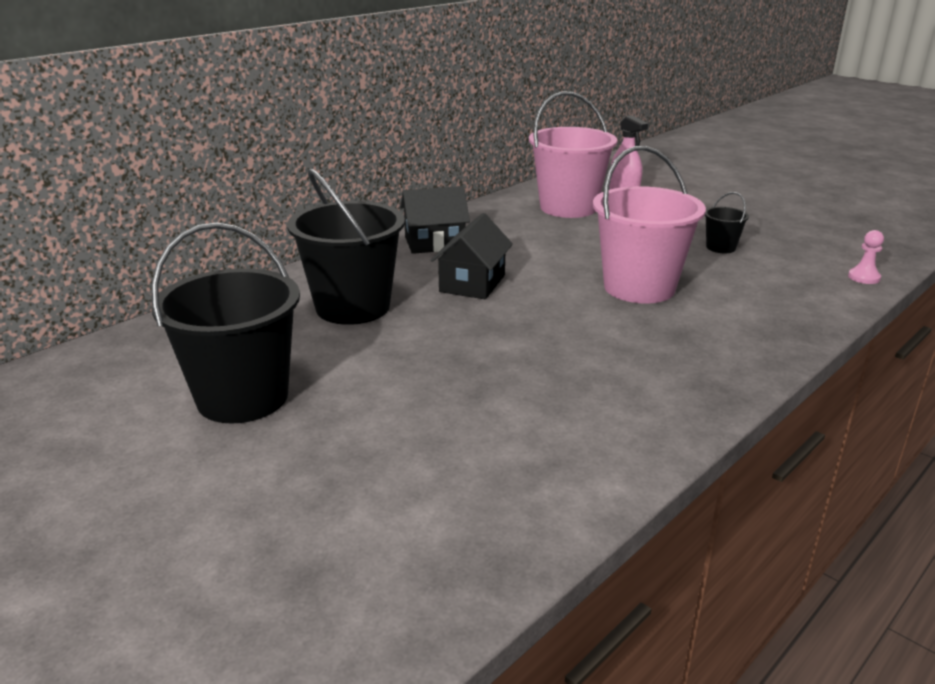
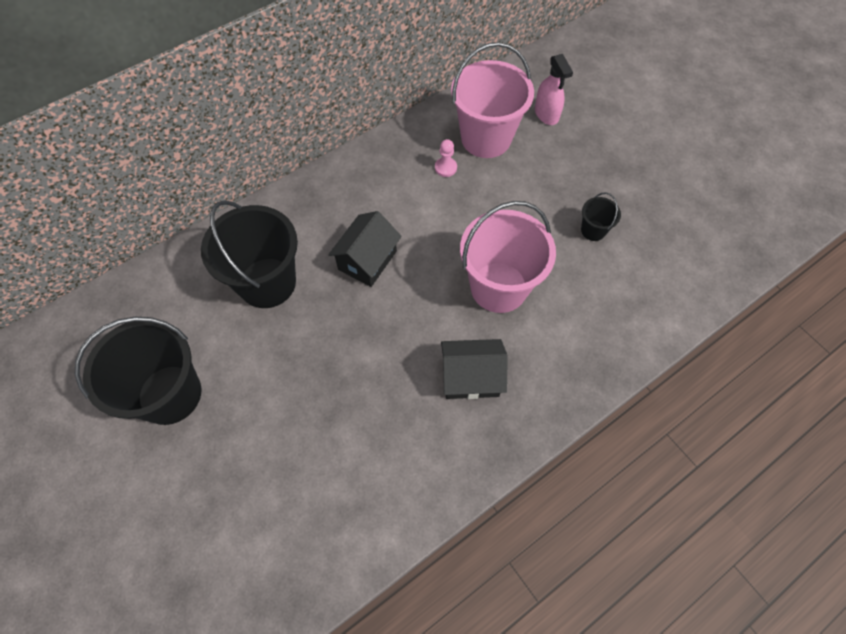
camera: 10 degrees right, 35 degrees up
black house [400,186,470,254] -> black house moved to [441,339,508,399]
pink pawn [848,230,884,284] -> pink pawn moved to [435,139,457,177]

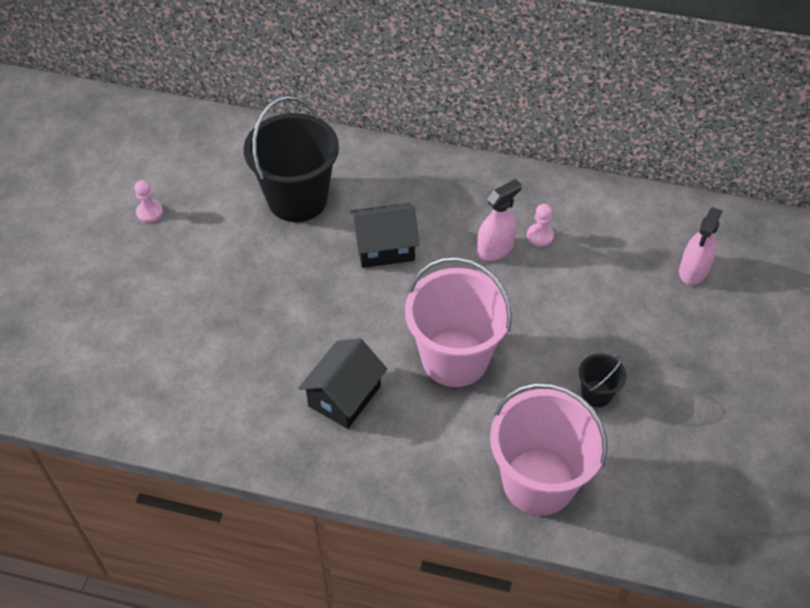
camera: 50 degrees right, 10 degrees down
black bucket [75,317,201,425] -> pink pawn [134,180,163,223]
black house [441,339,508,399] -> black house turned 75 degrees clockwise [298,338,387,429]
pink bucket [451,42,534,158] -> pink bucket moved to [490,383,608,515]
none -> pink spray bottle [477,179,522,261]

